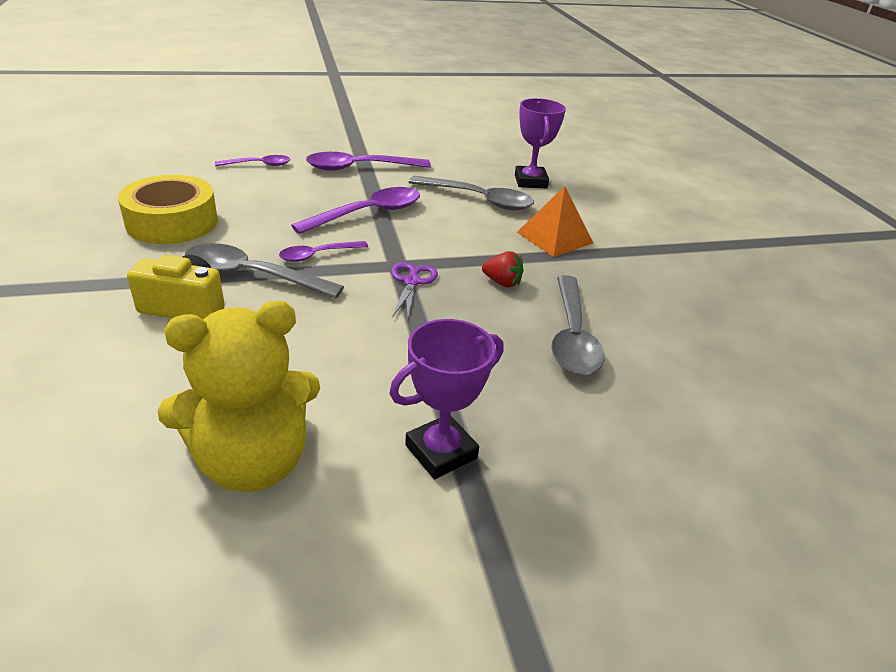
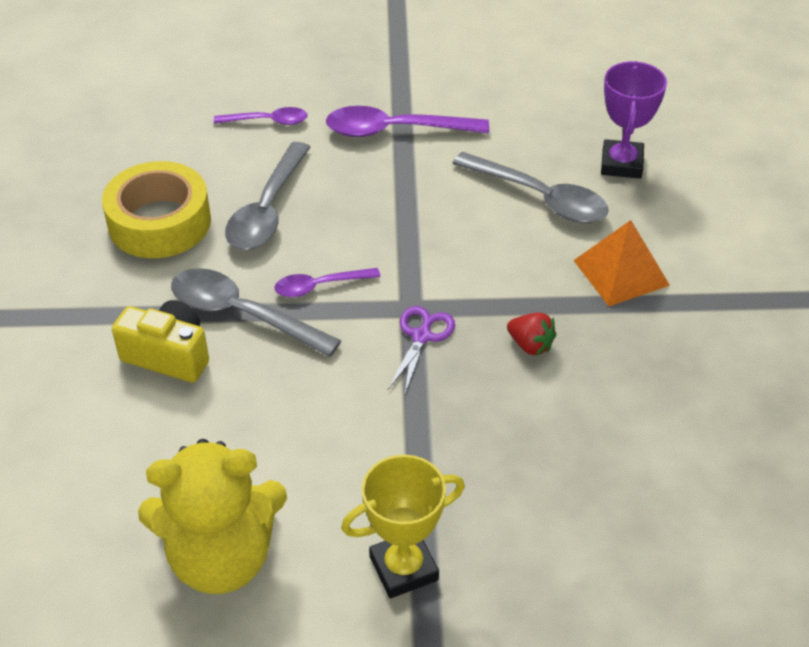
camera: 15 degrees right, 10 degrees up
purple spoon [291,187,420,234] -> none
purple trophy [389,319,504,479] -> yellow trophy [341,455,465,598]
grey spoon [551,275,605,375] -> grey spoon moved to [225,142,311,250]

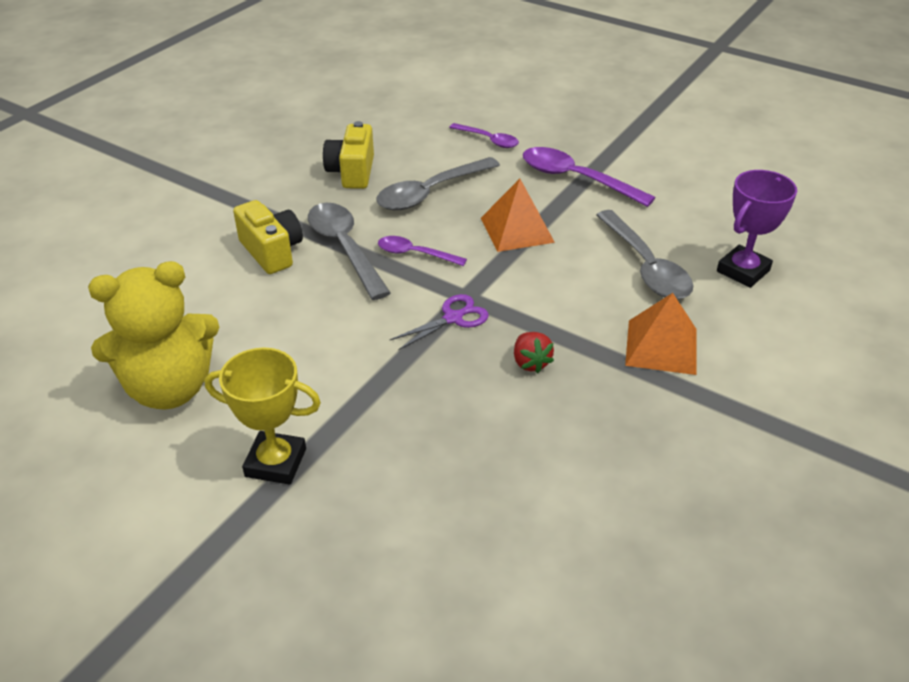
camera: 35 degrees right, 5 degrees down
yellow tape [102,161,211,258] -> yellow camera [323,121,374,189]
yellow teddy bear [138,439,287,594] -> yellow teddy bear turned 45 degrees counterclockwise [88,261,219,410]
none -> orange pyramid [481,179,555,252]

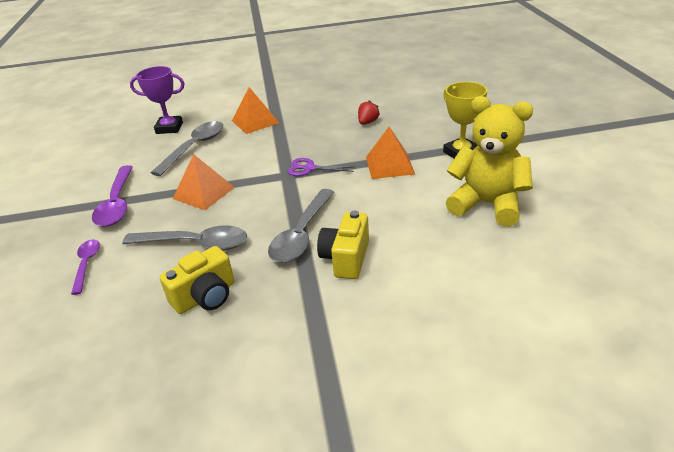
camera: 130 degrees left, 5 degrees down
purple spoon [378,236,467,266] -> none
red strawberry [514,332,554,373] -> red strawberry moved to [358,101,380,125]
none -> orange pyramid [366,126,415,179]

